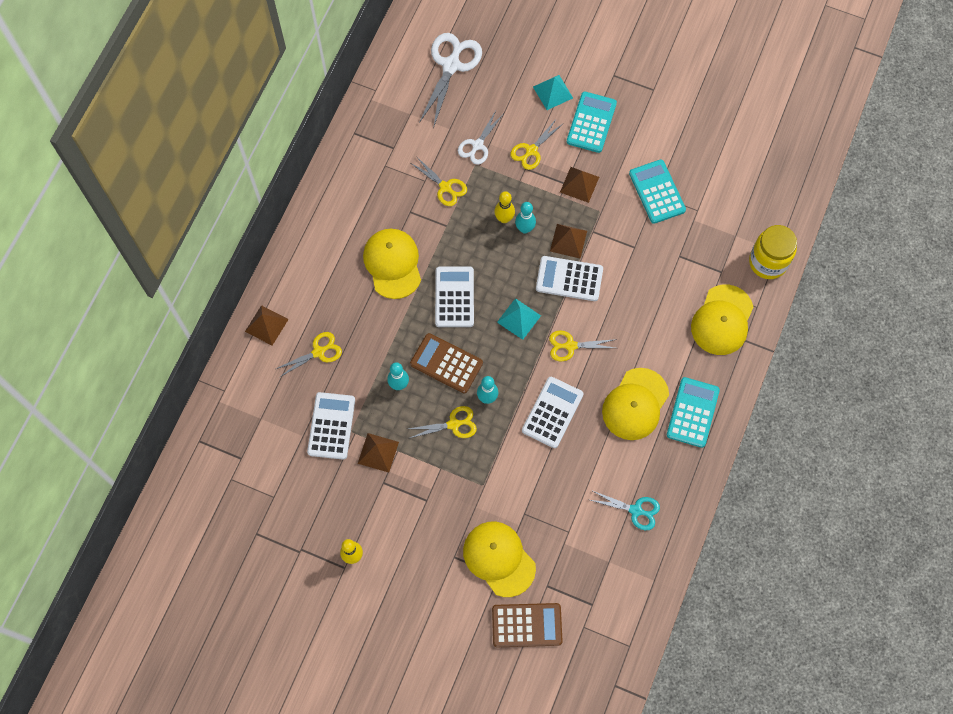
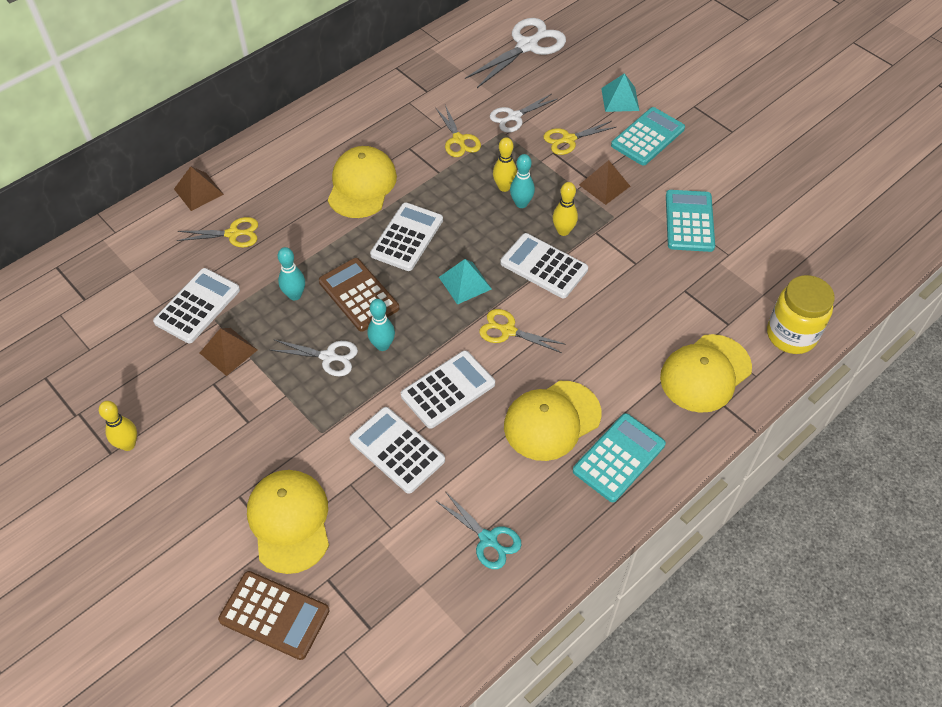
camera: 25 degrees right, 15 degrees down
yellow scissors [408,406,477,438] -> white scissors [270,339,358,376]
brown pyramid [550,224,587,258] -> yellow bowling pin [553,182,578,236]
none -> white calculator [349,407,445,494]

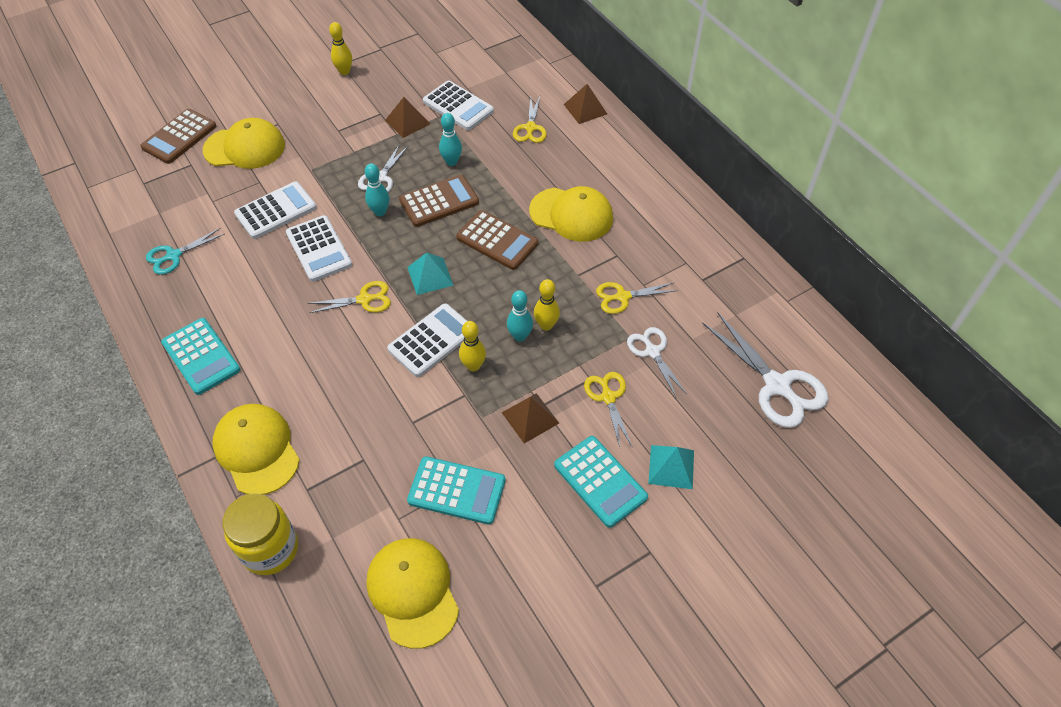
camera: 100 degrees right, 0 degrees up
white calculator [370,203,443,271] -> brown calculator [456,210,538,270]
yellow scissors [479,309,566,353] -> yellow scissors turned 45 degrees clockwise [308,281,391,313]
yellow cap [504,381,601,461] -> yellow cap moved to [366,538,459,649]

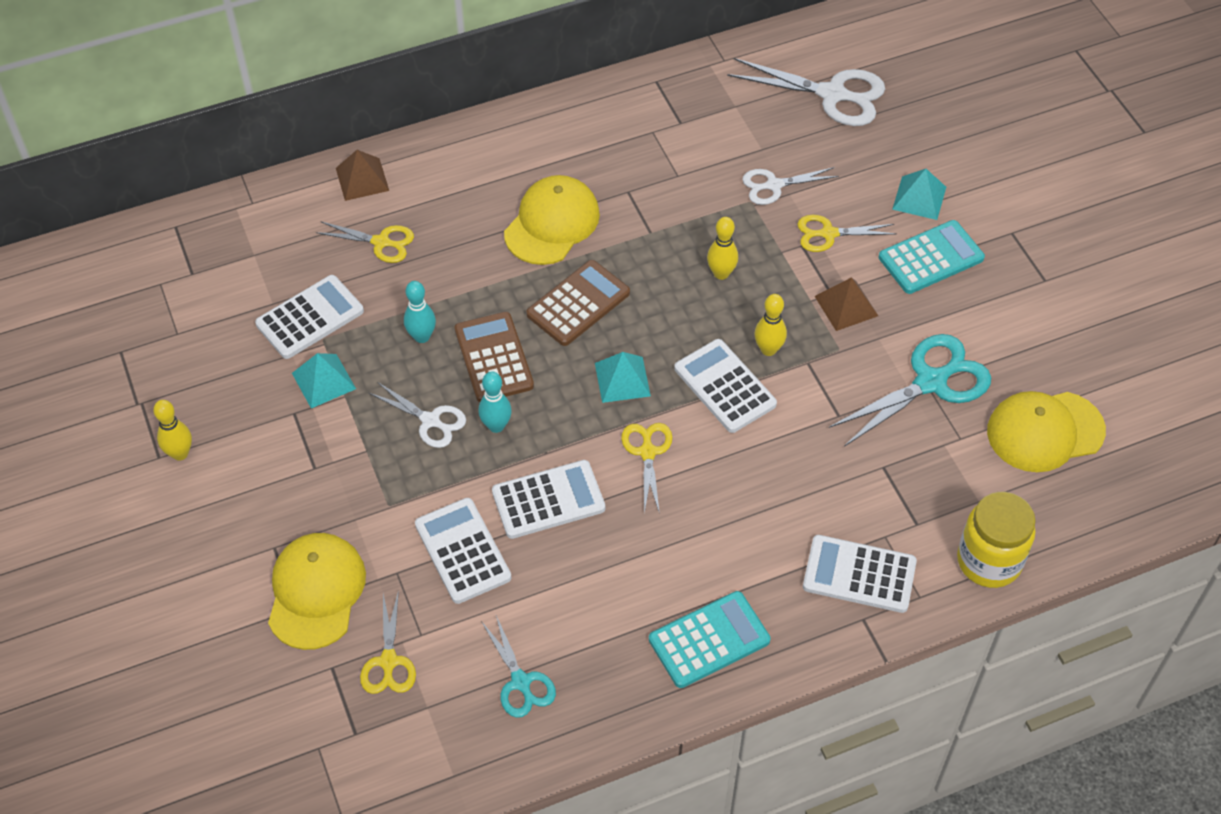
camera: 80 degrees left, 0 degrees up
brown calculator [140,109,216,164] -> none
yellow cap [212,404,300,495] -> white calculator [803,535,917,613]
brown pyramid [385,97,430,138] -> turquoise pyramid [292,353,356,408]
turquoise calculator [407,456,506,525] -> turquoise scissors [829,334,991,447]
turquoise bowling pin [507,290,533,342] -> none
yellow scissors [596,282,678,314] -> yellow scissors moved to [360,590,416,694]
white scissors [702,312,828,428] -> white scissors turned 45 degrees clockwise [727,58,885,126]

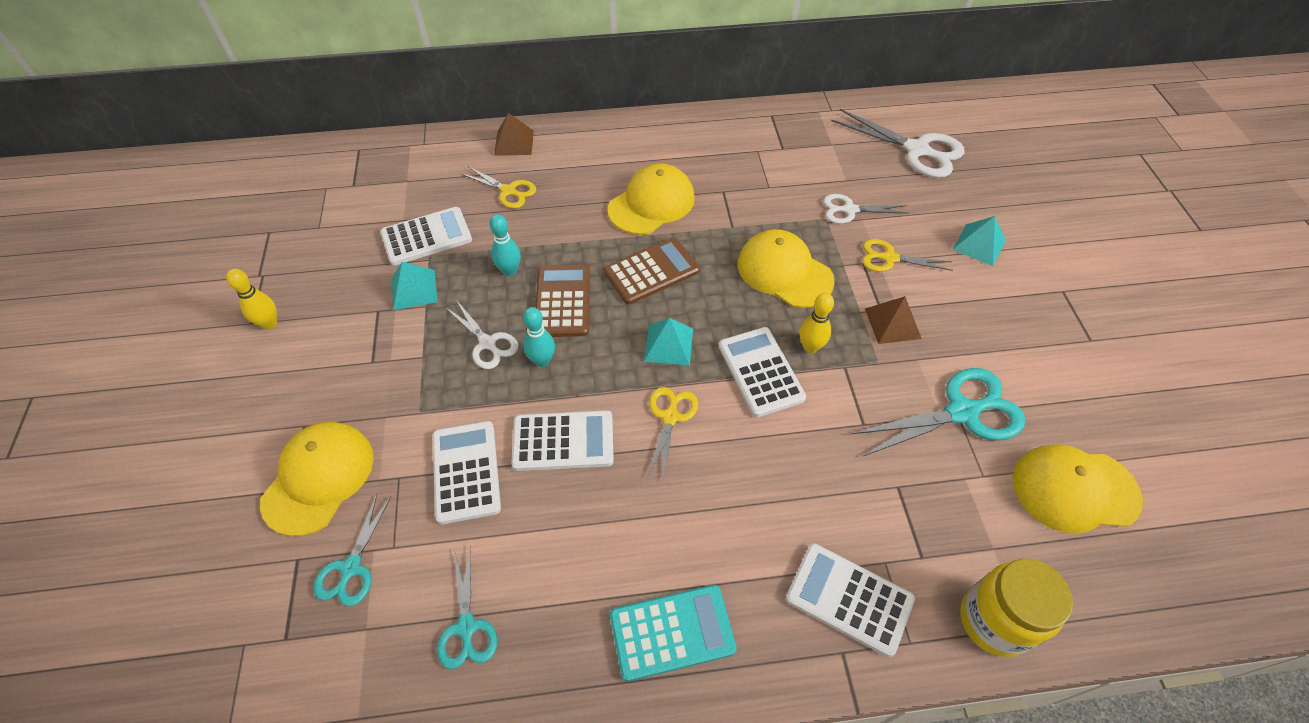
camera: 15 degrees right, 0 degrees up
yellow scissors [360,590,416,694] -> turquoise scissors [313,494,391,607]
yellow bowling pin [707,217,738,280] -> yellow cap [738,229,835,308]
turquoise calculator [879,220,985,294] -> none

